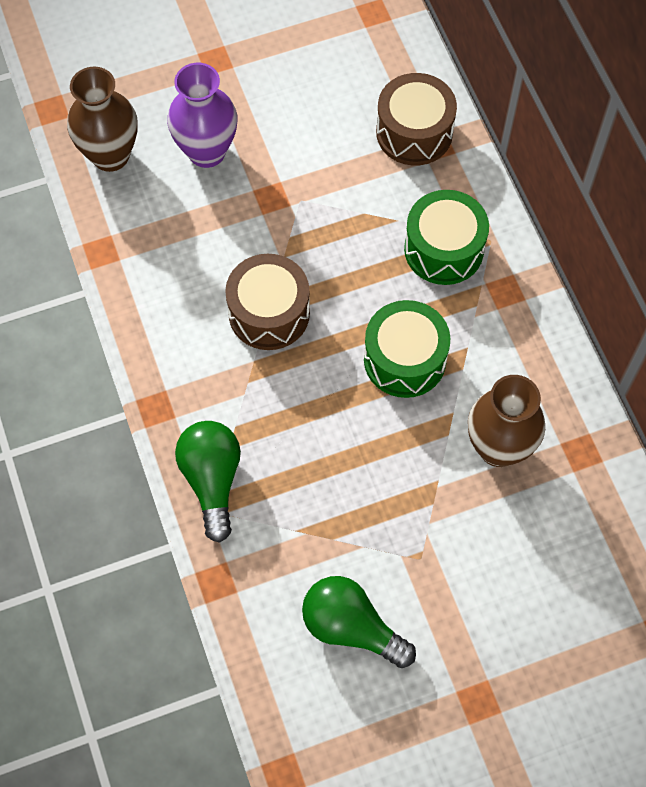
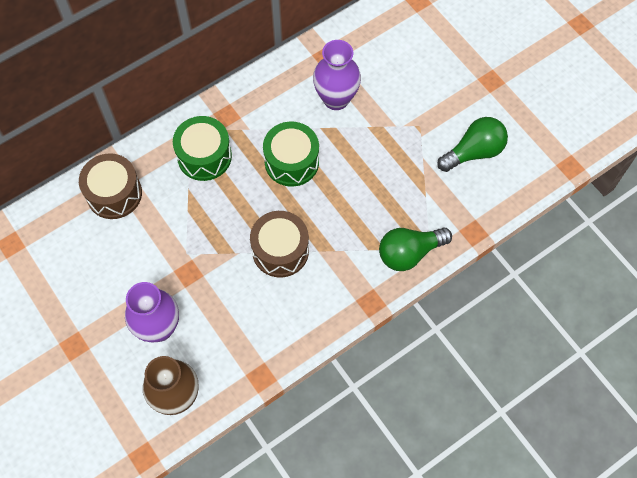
camera: 105 degrees left, 0 degrees up
green light bulb [302,576,416,668] -> green light bulb turned 135 degrees counterclockwise [437,117,508,172]
brown vase [468,375,545,467] -> purple vase [313,40,361,110]

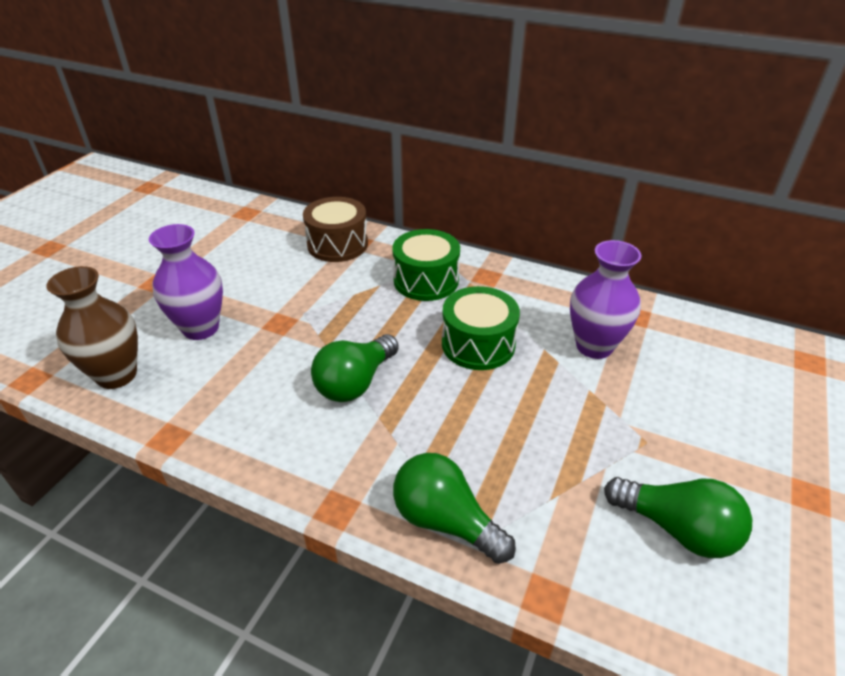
camera: 60 degrees right, 25 degrees down
brown drum [250,211,309,277] -> green light bulb [311,334,399,402]

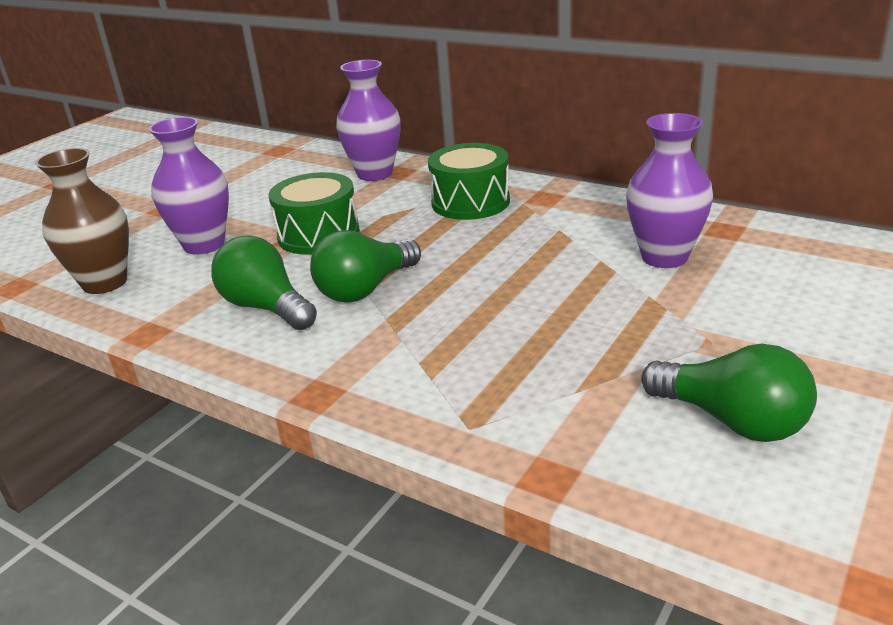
camera: 10 degrees right, 10 degrees down
brown drum [303,197,368,262] -> purple vase [336,60,401,181]
green light bulb [393,453,516,564] -> green light bulb moved to [211,235,317,330]
green drum [442,286,520,370] -> green drum moved to [269,172,360,255]

